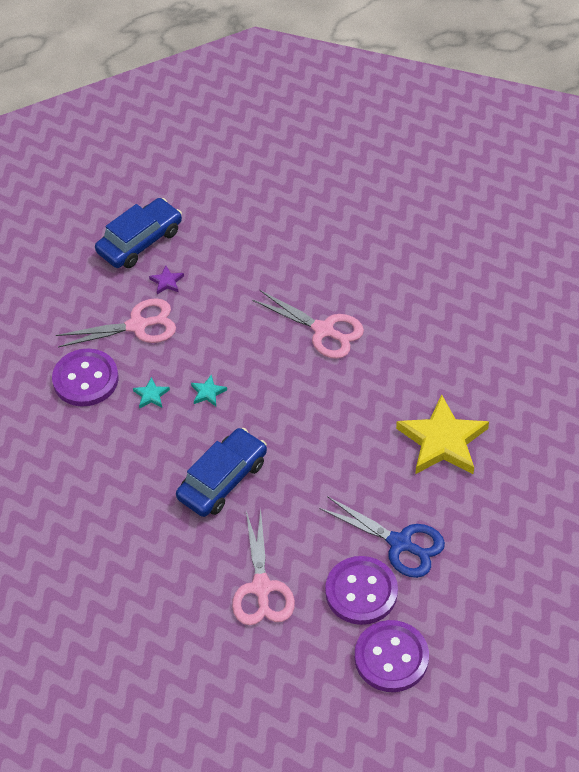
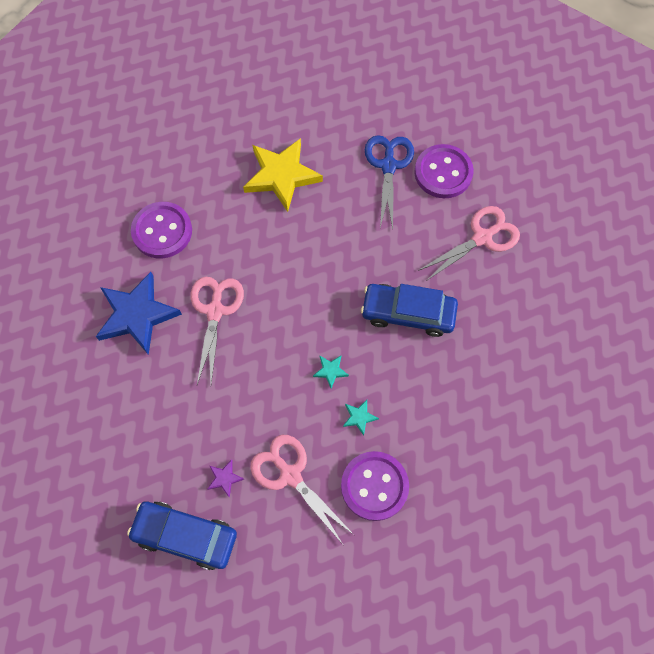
camera: 120 degrees left, 15 degrees up
purple button [355,620,429,692] -> purple button moved to [131,202,192,258]
none -> blue star [96,272,182,355]

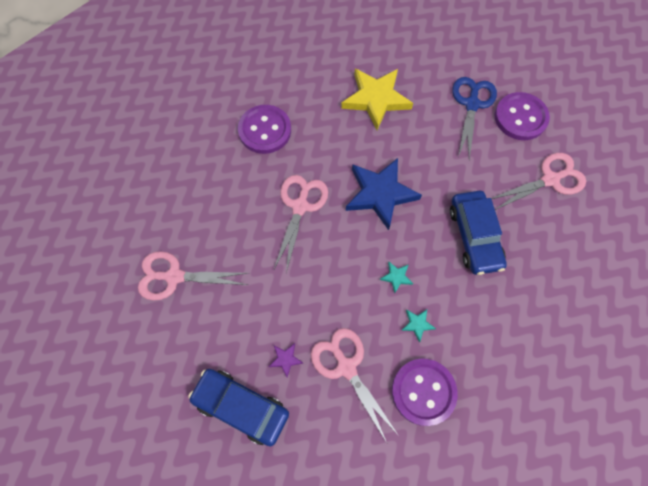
camera: 10 degrees right, 0 degrees up
blue star [96,272,182,355] -> blue star moved to [346,158,422,230]
blue car [361,284,458,337] -> blue car turned 120 degrees counterclockwise [450,191,507,275]
none -> pink scissors [138,251,248,301]

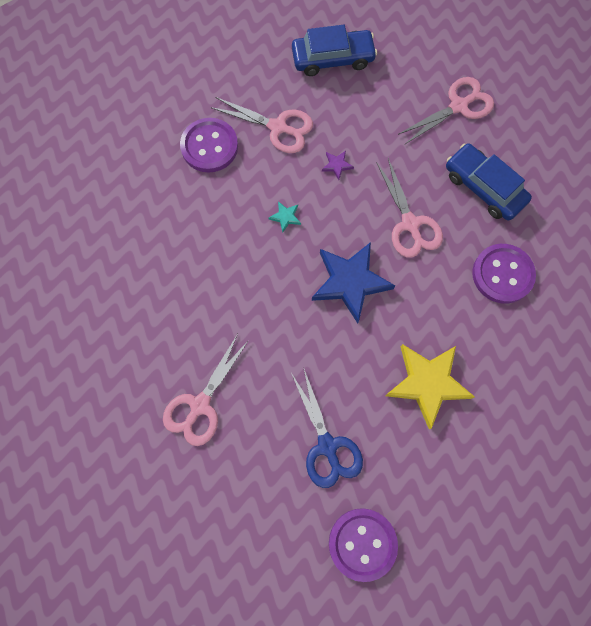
camera: 145 degrees right, 5 degrees up
purple star [268,343,304,378] -> purple star moved to [322,151,354,180]
turquoise star [401,310,436,342] -> none
blue car [450,191,507,275] -> blue car moved to [446,143,532,221]
purple button [495,92,550,140] -> purple button moved to [329,508,398,582]

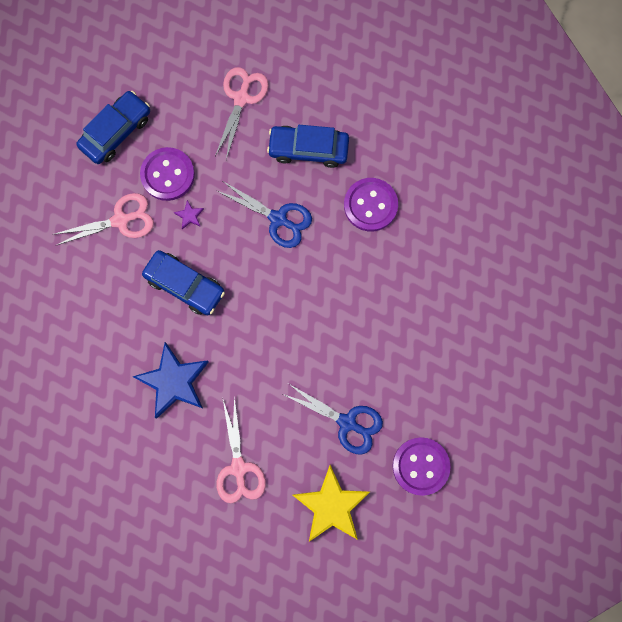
camera: 40 degrees left, 5 degrees up
purple button [180,118,238,173] -> purple button moved to [140,147,195,201]
turquoise star [269,201,301,233] -> blue car [142,250,225,315]
blue star [312,242,395,323] -> blue star moved to [133,342,209,419]
pink scissors [376,158,443,258] -> blue scissors [217,181,312,248]
yellow star [385,344,475,429] -> yellow star moved to [293,465,370,542]

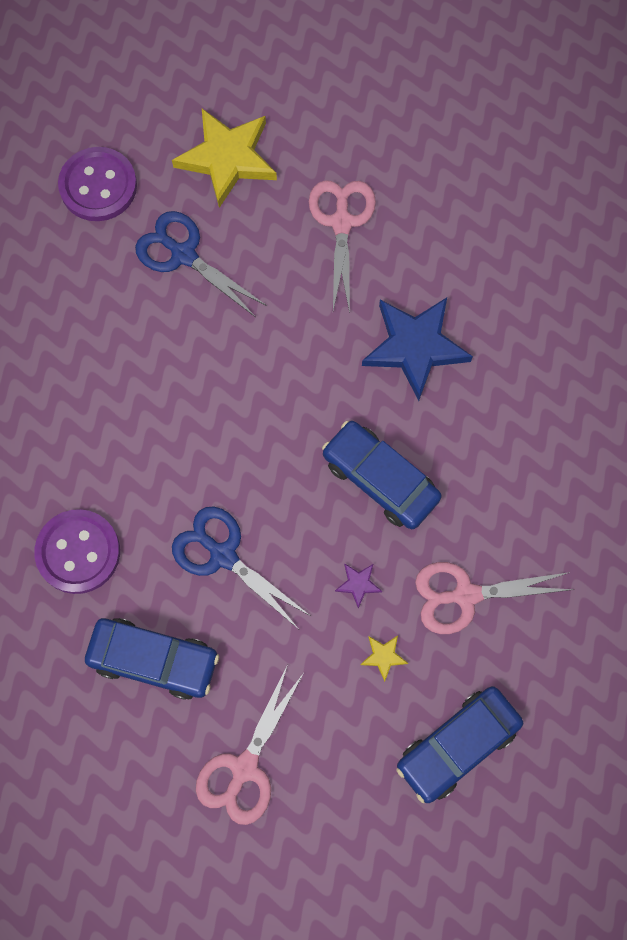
camera: 170 degrees left, 5 degrees down
purple button [140,147,195,201] -> yellow star [360,636,408,682]

